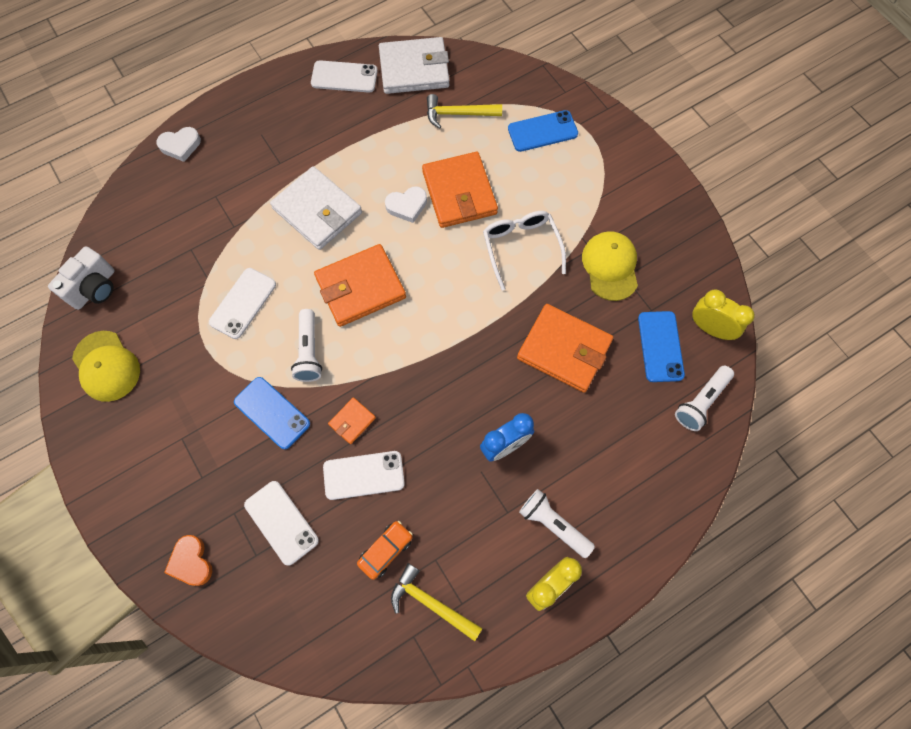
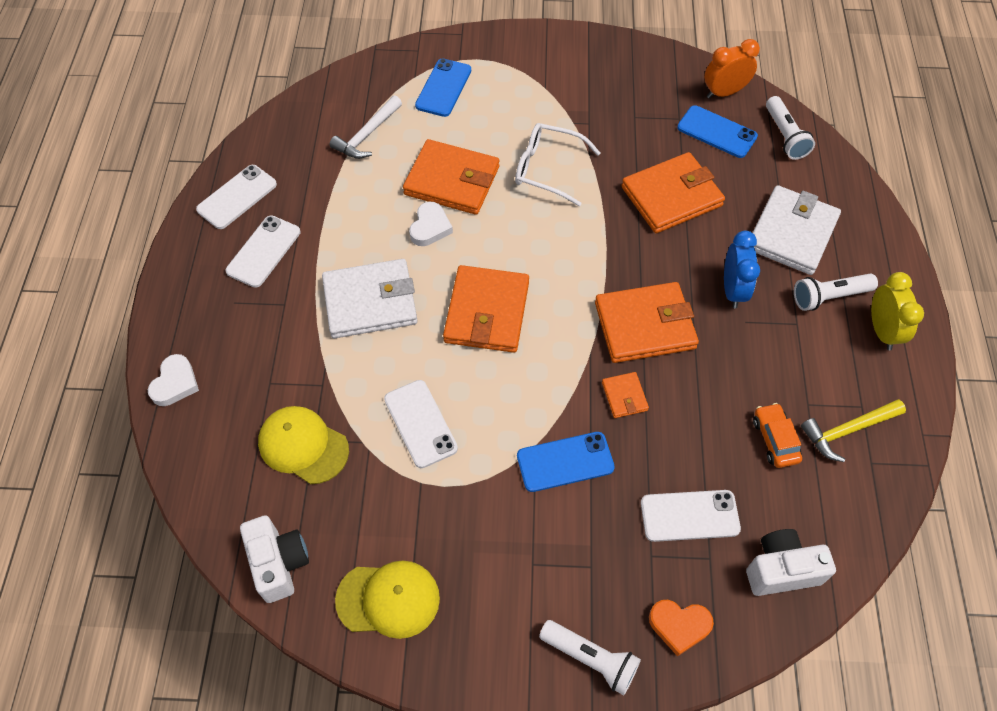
camera: 55 degrees left, 10 degrees down
white flashlight [291,309,322,382] -> white flashlight moved to [539,620,641,695]
white phone [323,451,405,500] -> white phone moved to [226,215,300,288]
white wallet [379,37,450,94] -> white wallet moved to [753,185,841,275]
yellow hammer [427,94,502,129] -> white hammer [330,95,402,159]
yellow cap [582,231,638,301] -> yellow cap moved to [258,406,349,484]
yellow clock [692,290,755,340] -> orange clock [704,39,760,99]
none -> orange wallet [595,282,699,363]
none -> white camera [746,529,836,596]

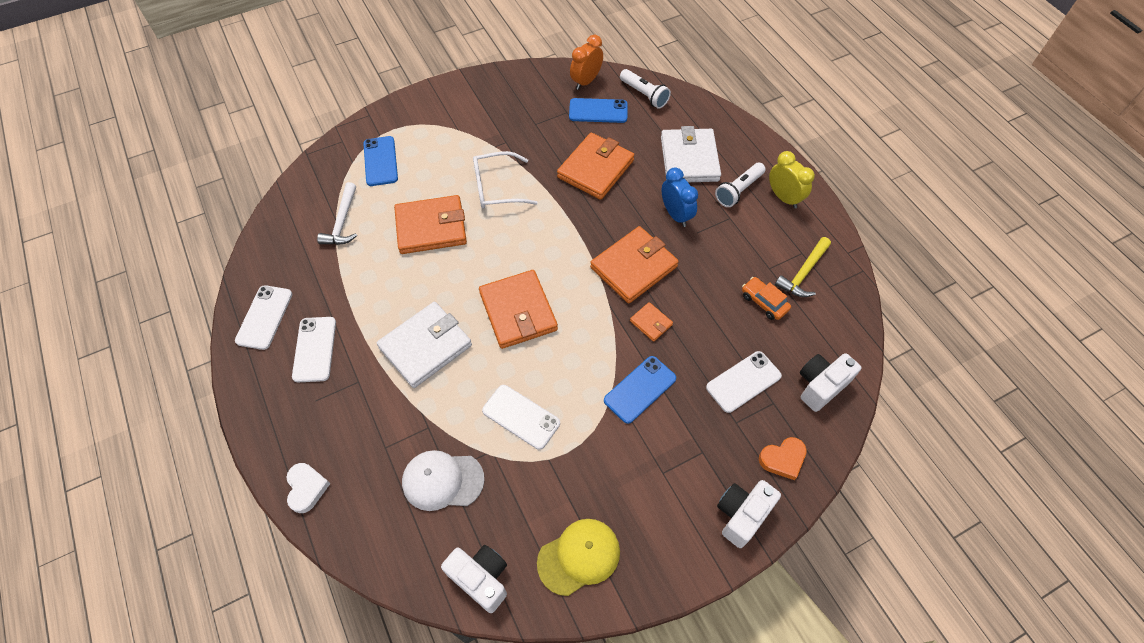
camera: 30 degrees left, 0 degrees up
yellow cap [258,406,349,484] -> white cap [402,450,485,511]
white heart [409,201,453,246] -> none
white flashlight [539,620,641,695] -> white camera [717,480,781,548]

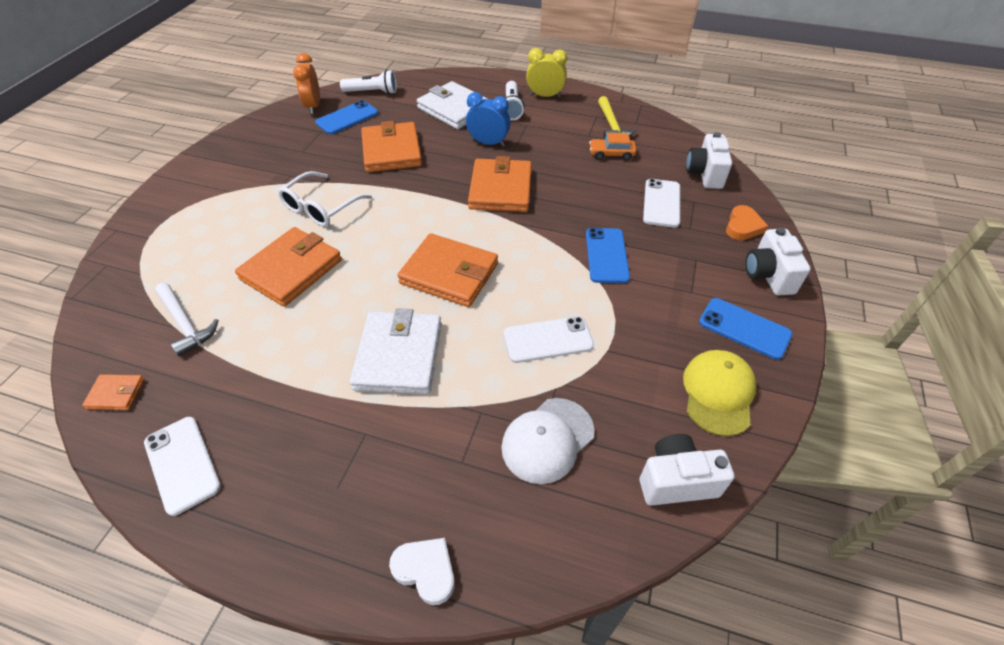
camera: 45 degrees left, 10 degrees down
white phone [292,317,336,382] -> none
blue phone [363,136,398,186] -> blue phone moved to [699,298,793,360]
orange wallet [630,302,673,342] -> orange wallet moved to [82,374,145,410]

